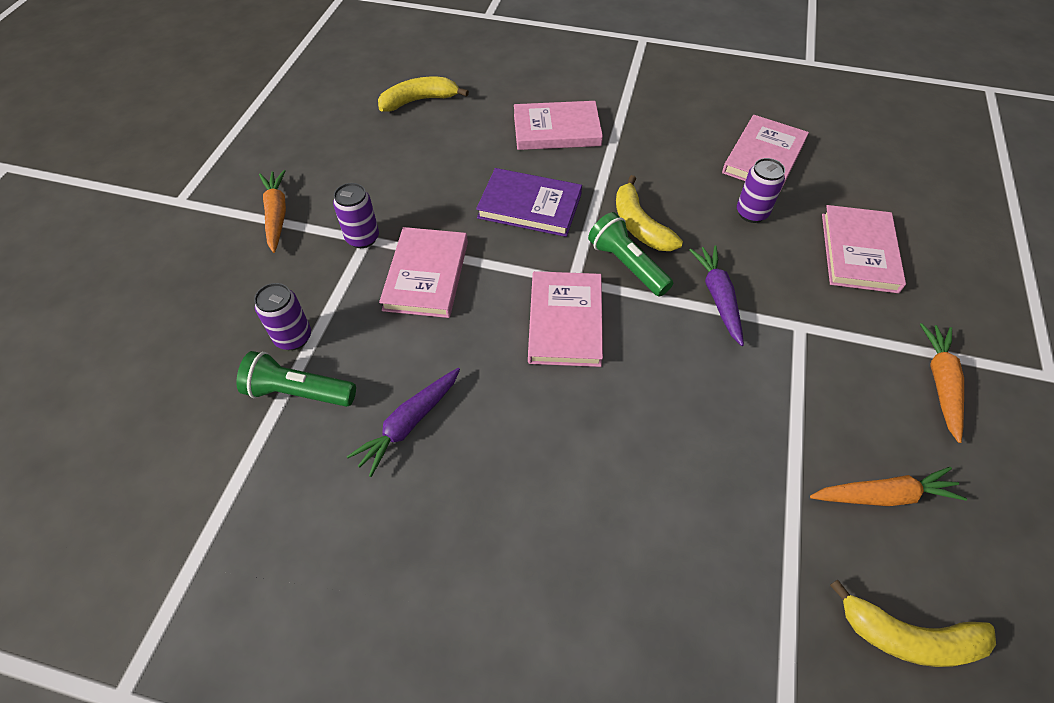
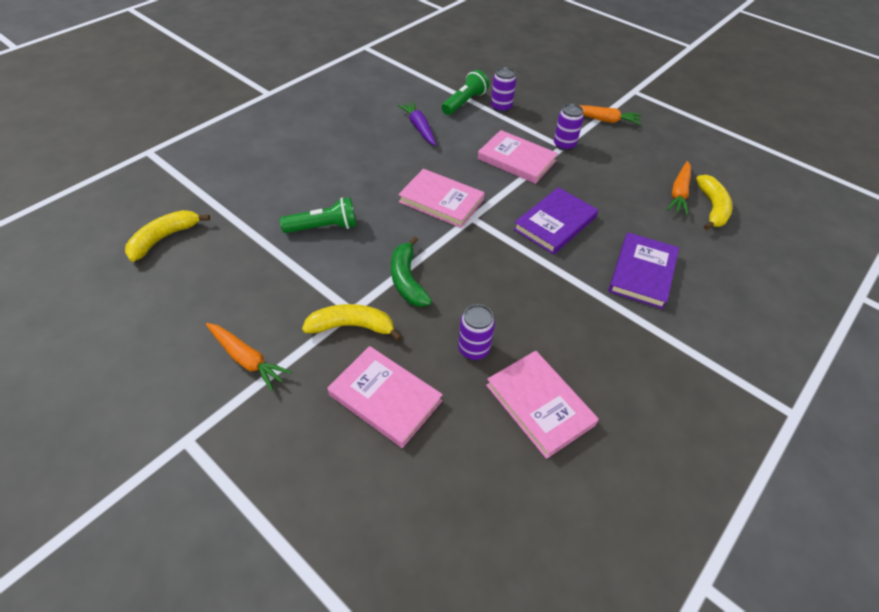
camera: 115 degrees right, 5 degrees down
pink book [514,101,603,150] -> purple book [609,232,679,309]
green flashlight [588,212,673,297] -> green flashlight moved to [280,197,356,233]
yellow banana [616,175,683,251] -> yellow banana moved to [302,304,402,341]
purple carrot [689,245,744,346] -> green banana [391,236,432,307]
orange carrot [810,467,967,506] -> orange carrot moved to [667,161,691,215]

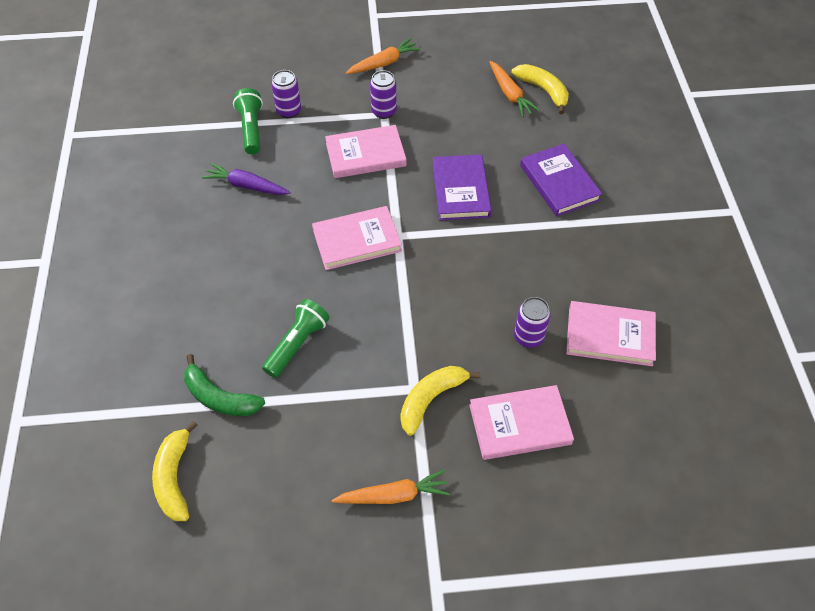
camera: 45 degrees left, 5 degrees up
green banana [391,236,432,307] -> green banana moved to [184,354,265,416]

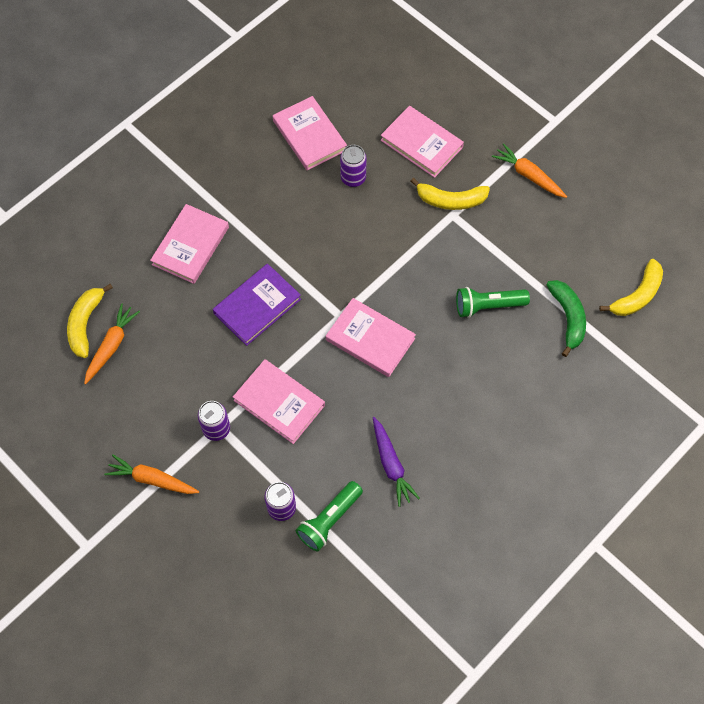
camera: 130 degrees left, 10 degrees up
purple book [520,144,602,217] -> pink book [150,204,229,284]

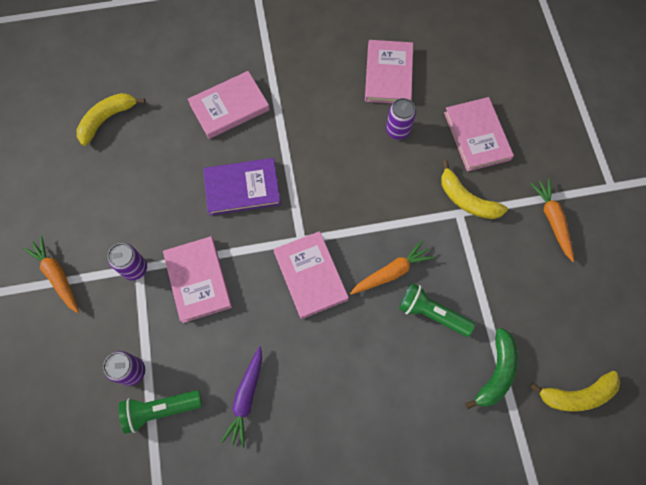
camera: 35 degrees right, 5 degrees up
orange carrot [84,303,140,384] -> orange carrot moved to [350,240,434,295]

